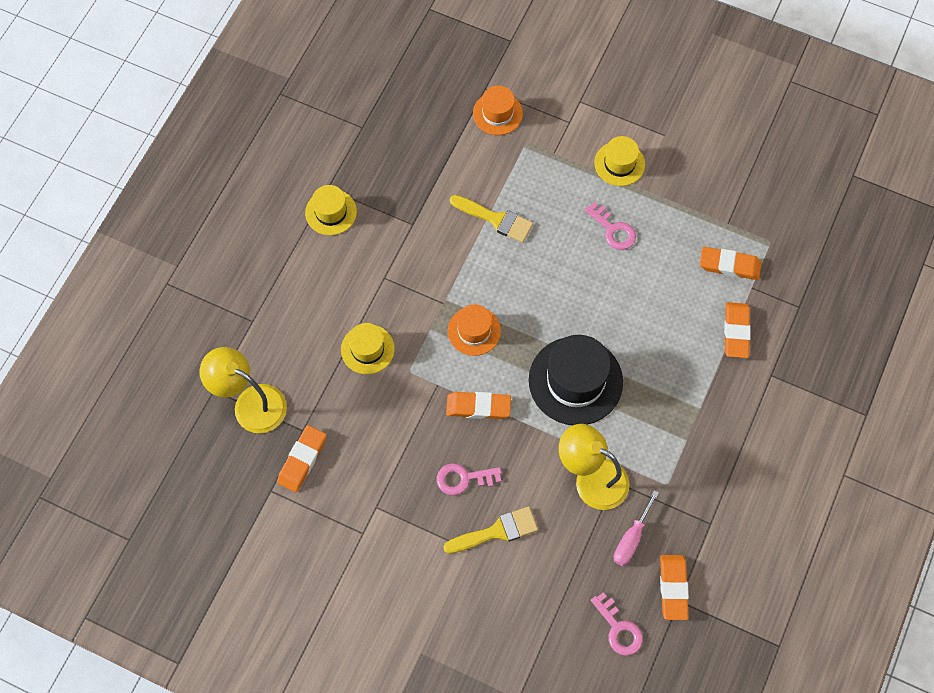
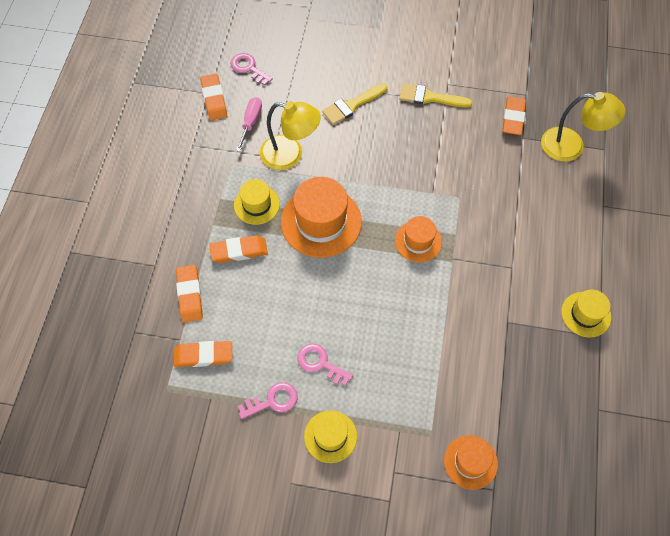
camera: 165 degrees right, 5 degrees down
yellow hat [341,323,395,374] -> yellow hat moved to [234,179,280,225]
pink key [437,463,502,495] -> pink key moved to [238,382,298,419]
orange eraser [446,392,511,419] -> orange eraser moved to [209,235,268,263]
yellow brush [450,195,533,243] -> yellow brush moved to [399,83,472,107]
black hat [529,335,623,425] -> orange hat [281,177,362,258]

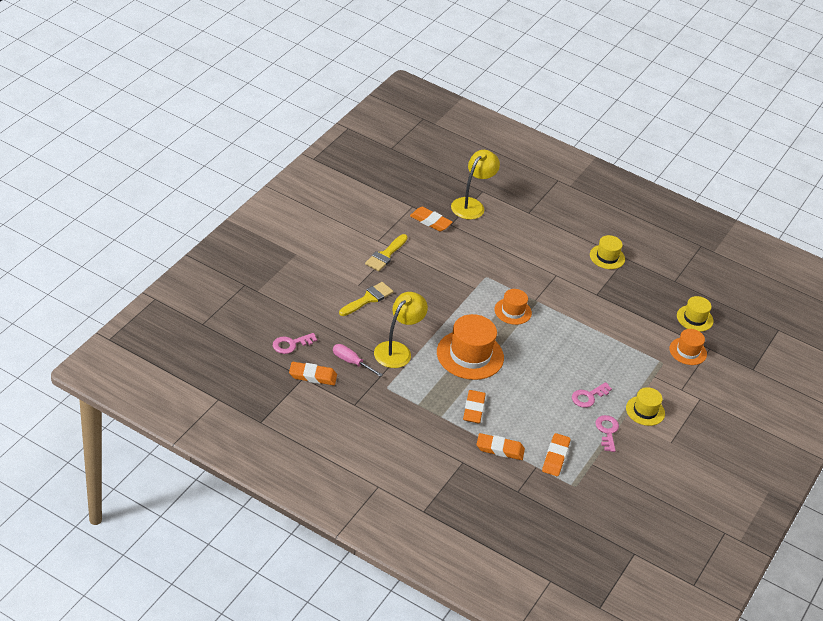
camera: 75 degrees left, 20 degrees down
yellow hat [234,179,280,225] -> yellow hat moved to [677,296,713,332]
yellow brush [322,83,387,125] -> yellow brush turned 120 degrees counterclockwise [339,282,393,316]

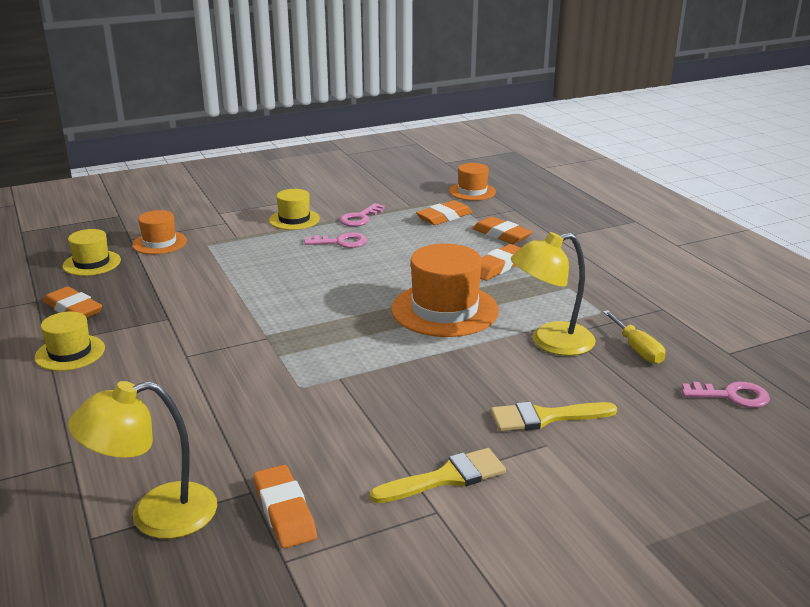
camera: 140 degrees left, 15 degrees down
orange eraser [289,362,337,385] -> orange eraser moved to [43,287,102,318]
pink screwdriver [333,344,383,377] -> yellow screwdriver [603,310,665,364]
orange hat [494,289,532,325] -> orange hat moved to [449,163,496,201]

